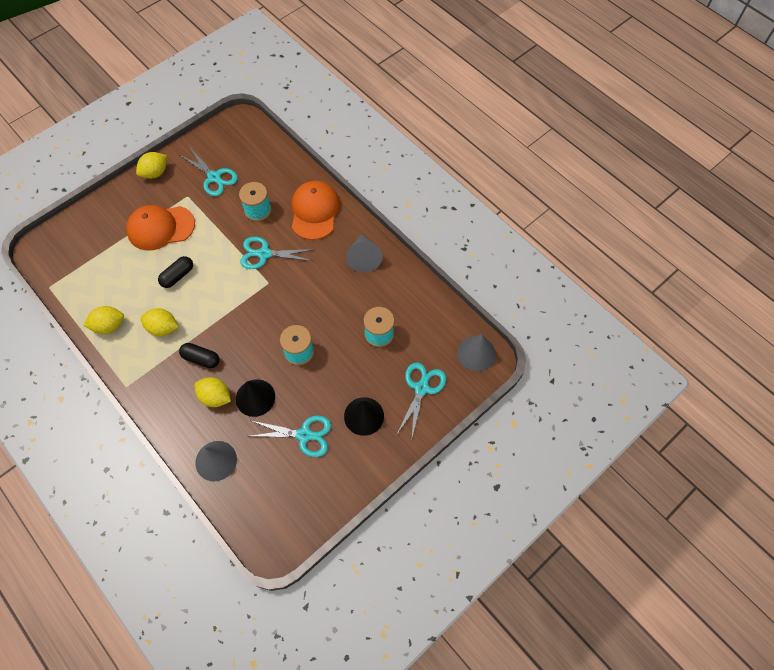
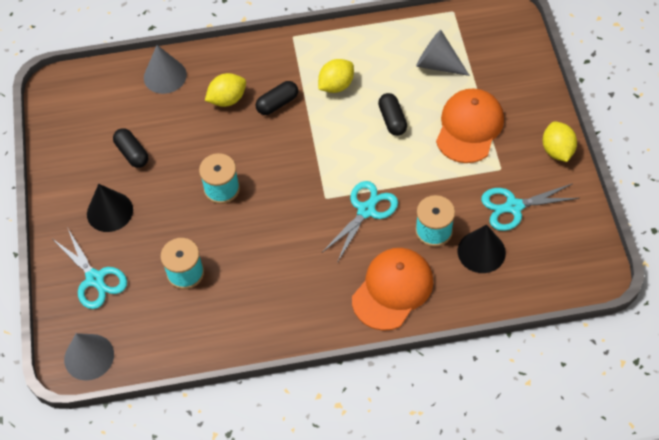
camera: 125 degrees right, 5 degrees down
yellow lemon [83,306,124,334] -> none
black cone [236,379,275,417] -> black cone moved to [458,224,506,273]
turquoise scissors [251,415,331,457] -> black capsule [113,128,148,168]
orange cap [292,181,340,240] -> orange cap turned 90 degrees counterclockwise [352,248,433,331]
grey cone [346,234,383,272] -> grey cone moved to [416,30,470,76]

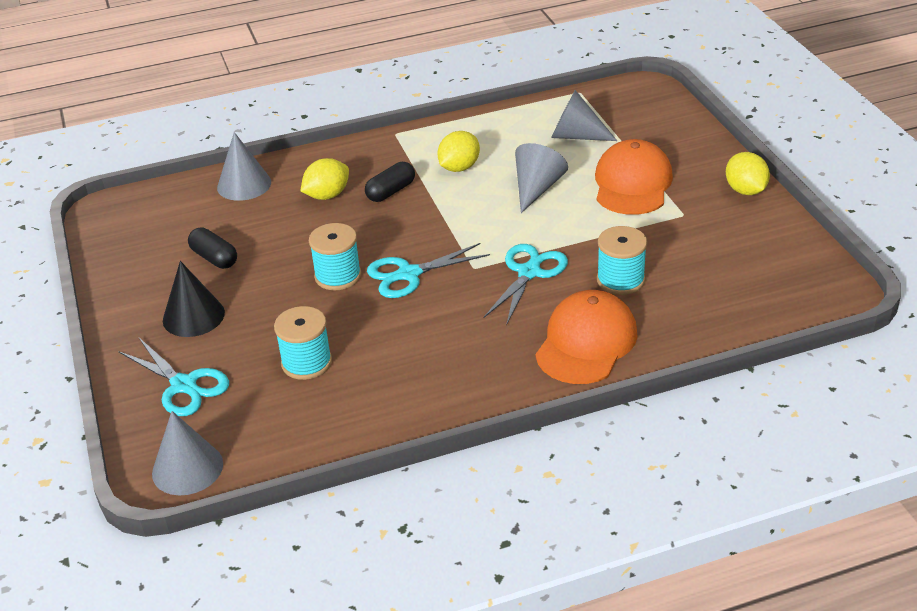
camera: 10 degrees left, 20 degrees down
black capsule [378,93,407,136] -> grey cone [515,143,568,213]
black cone [458,224,506,273] -> none
turquoise scissors [481,183,579,231] -> turquoise scissors moved to [367,243,490,298]

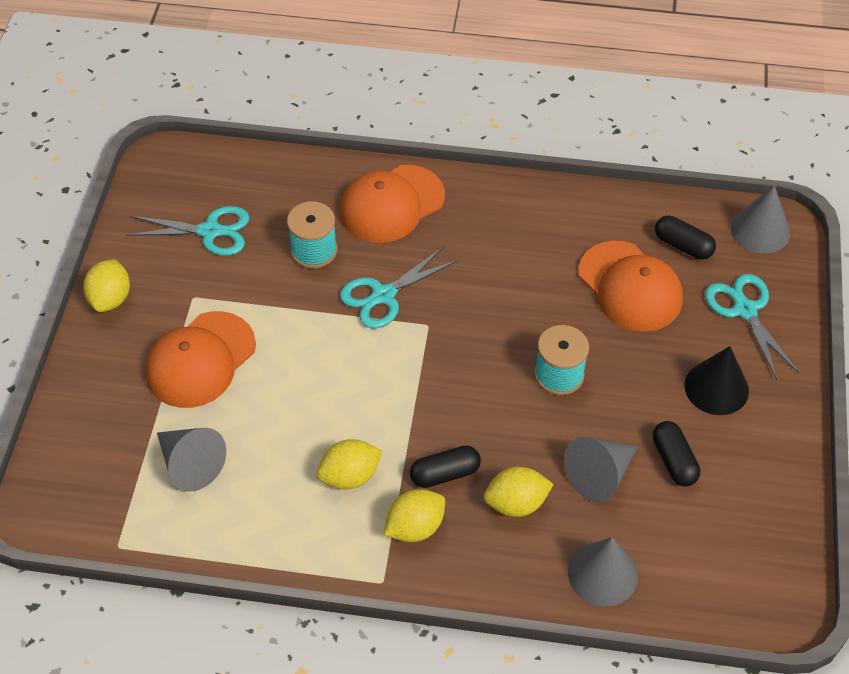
camera: 155 degrees left, 15 degrees up
turquoise spool [274,306,332,380] -> orange cap [578,241,683,332]
turquoise scissors [367,243,490,298] -> turquoise scissors moved to [126,206,249,256]
grey cone [515,143,568,213] -> grey cone moved to [564,437,638,502]
none -> yellow lemon [384,489,445,542]
none -> black capsule [655,216,716,259]

